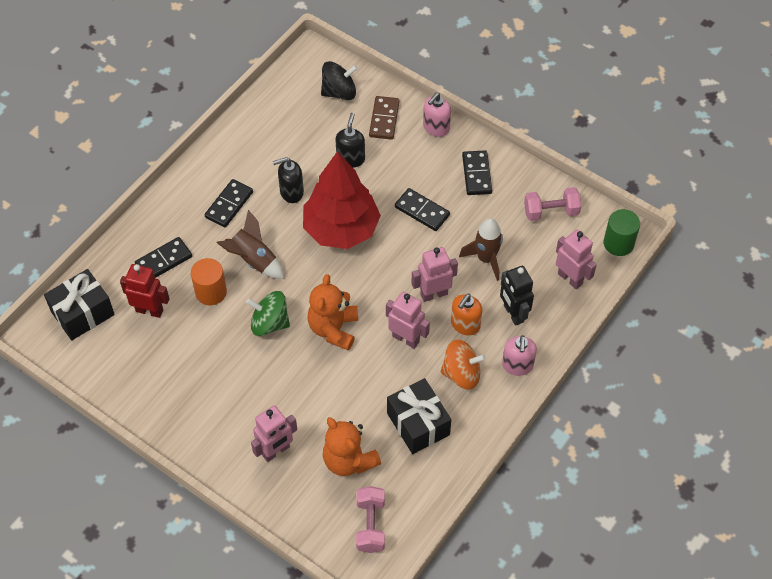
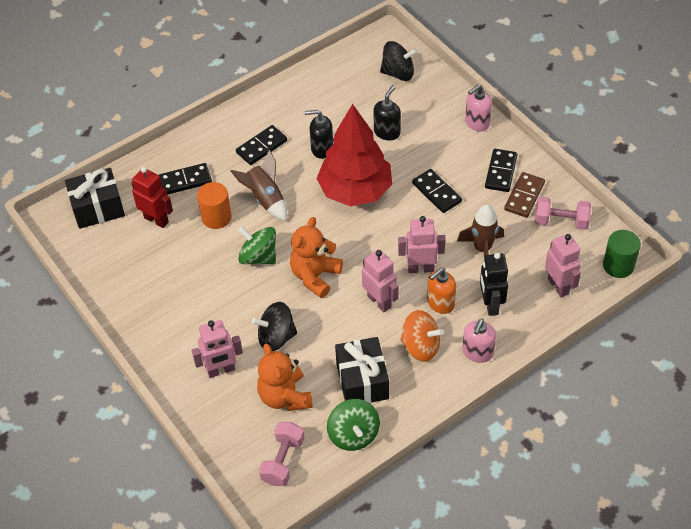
camera: 20 degrees right, 5 degrees down
brown domino [369,96,400,140] -> brown domino moved to [504,172,545,218]
none -> black spinning top [252,302,297,351]
none -> green spinning top [327,399,380,451]

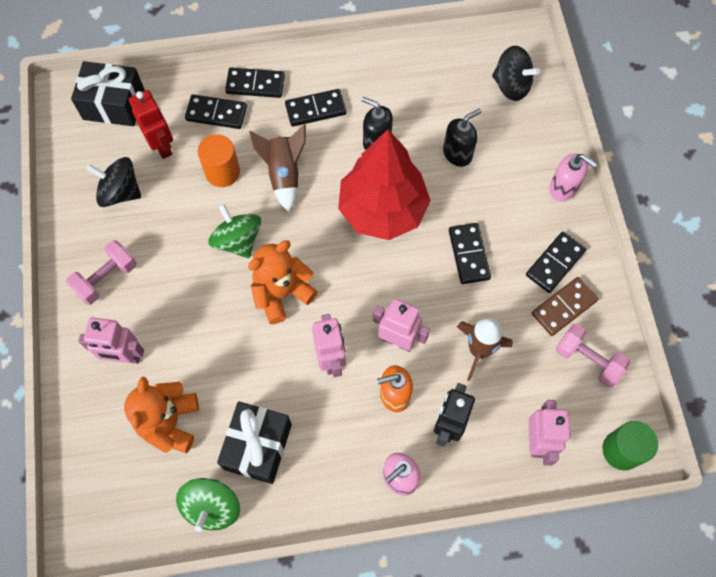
camera: 25 degrees right, 15 degrees up
black spinning top [252,302,297,351] -> black spinning top moved to [86,157,141,207]
pink dumbbell [259,422,304,486] -> pink dumbbell moved to [66,240,137,305]
orange spinning top [400,310,443,362] -> none
pink soap dispenser [465,84,492,132] -> pink soap dispenser turned 135 degrees counterclockwise [549,154,597,201]
none -> black domino [225,68,285,98]

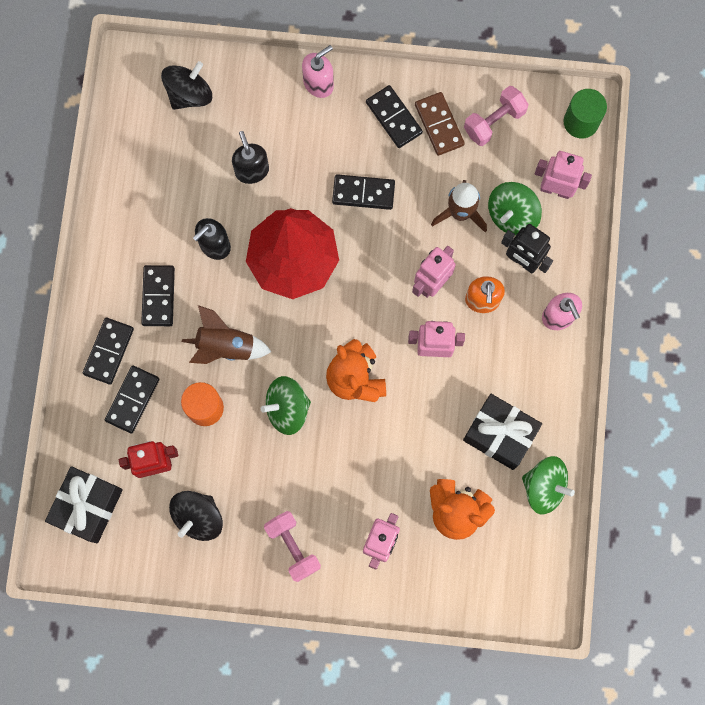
camera: 75 degrees left, 10 degrees up
none -> green spinning top [488,182,542,236]

